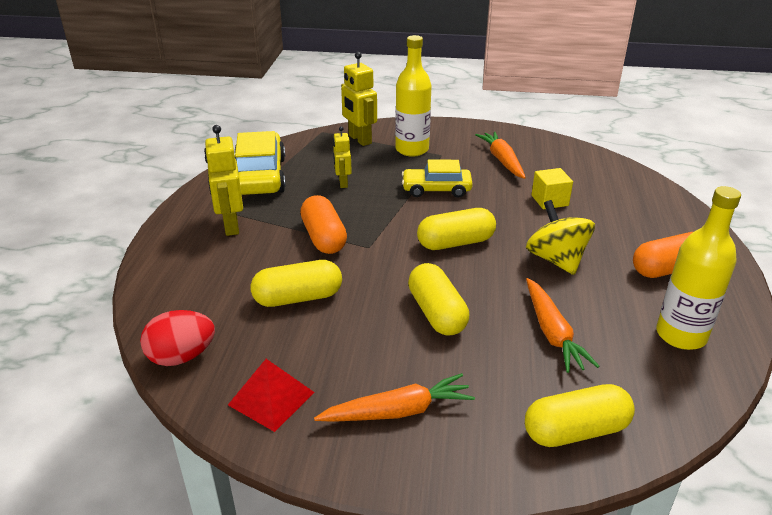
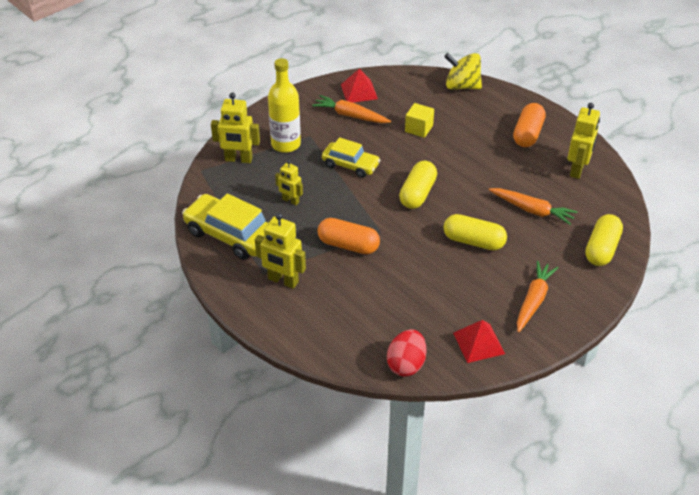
camera: 50 degrees left, 10 degrees up
yellow capsule [251,260,342,307] -> none
yellow car [402,159,473,198] -> yellow car turned 105 degrees counterclockwise [322,137,380,178]
yellow spinning top [526,200,595,275] -> yellow spinning top moved to [444,53,482,90]
yellow bottle [656,186,741,350] -> yellow robot [568,103,600,179]
none -> red pyramid [341,69,378,103]

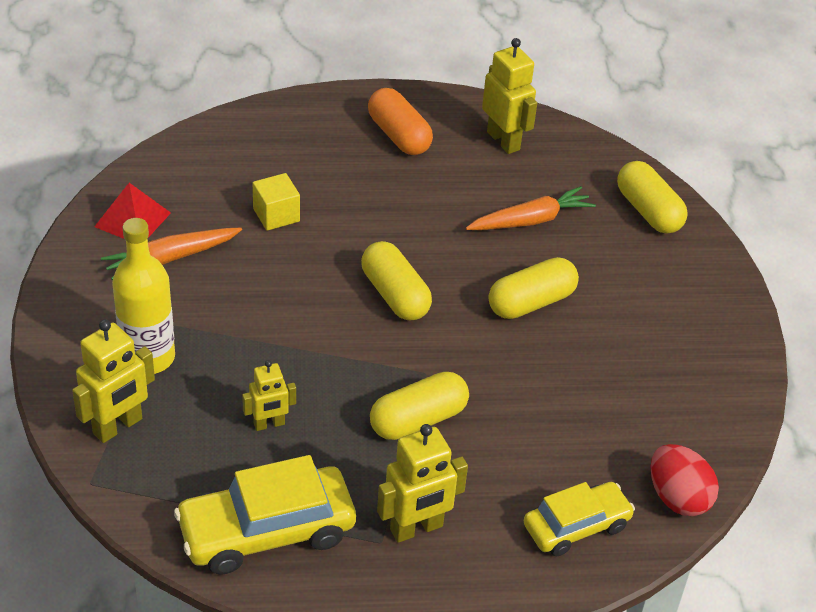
camera: 55 degrees left, 0 degrees up
orange capsule [317,218,380,254] -> yellow capsule [370,372,469,440]
yellow car [322,137,380,178] -> yellow car moved to [524,482,635,556]
yellow spinning top [444,53,482,90] -> none
red pyramid [453,320,505,363] -> none
orange carrot [517,261,559,333] -> none

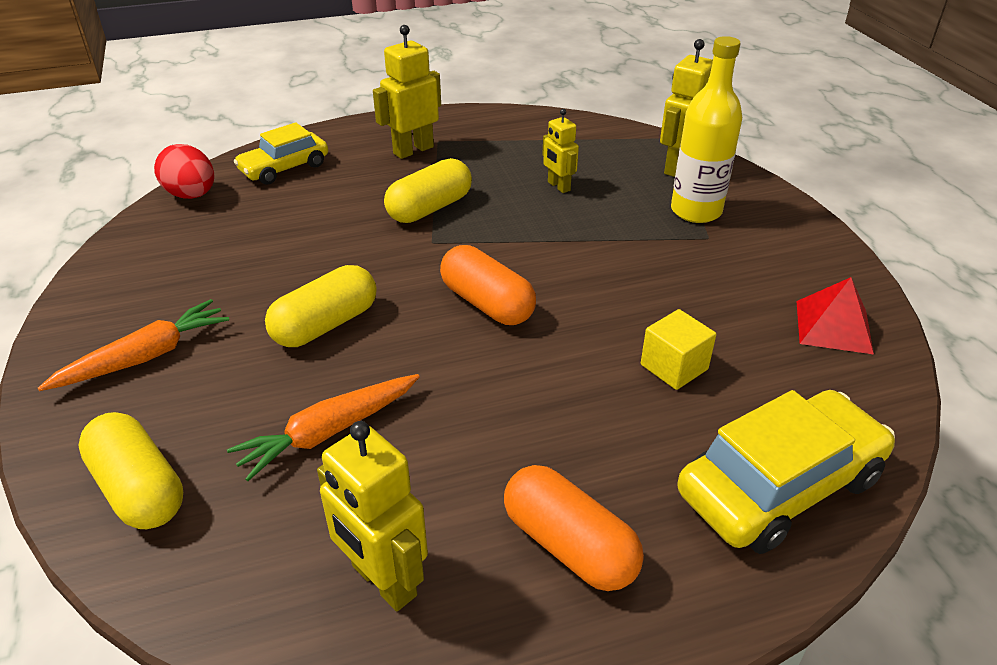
camera: 170 degrees right, 5 degrees down
orange carrot [101,228,242,280] -> orange carrot moved to [38,299,229,391]
yellow car [174,455,356,575] -> yellow car moved to [677,390,895,554]
yellow robot [242,360,296,431] -> yellow robot turned 90 degrees counterclockwise [542,109,579,193]
yellow capsule [361,241,432,320] -> orange capsule [440,245,536,325]

